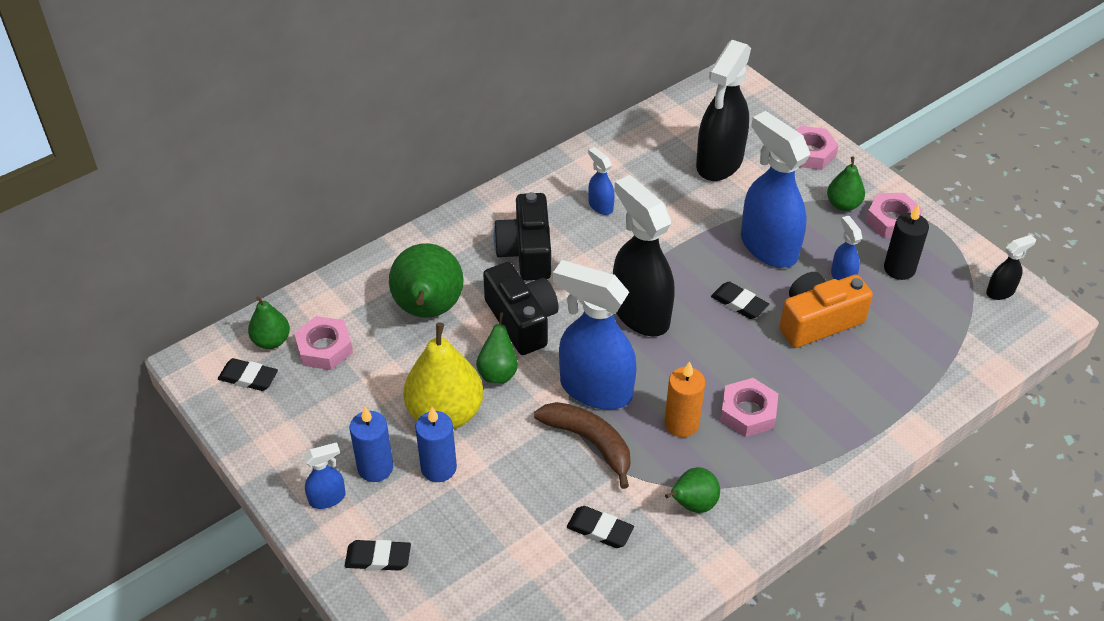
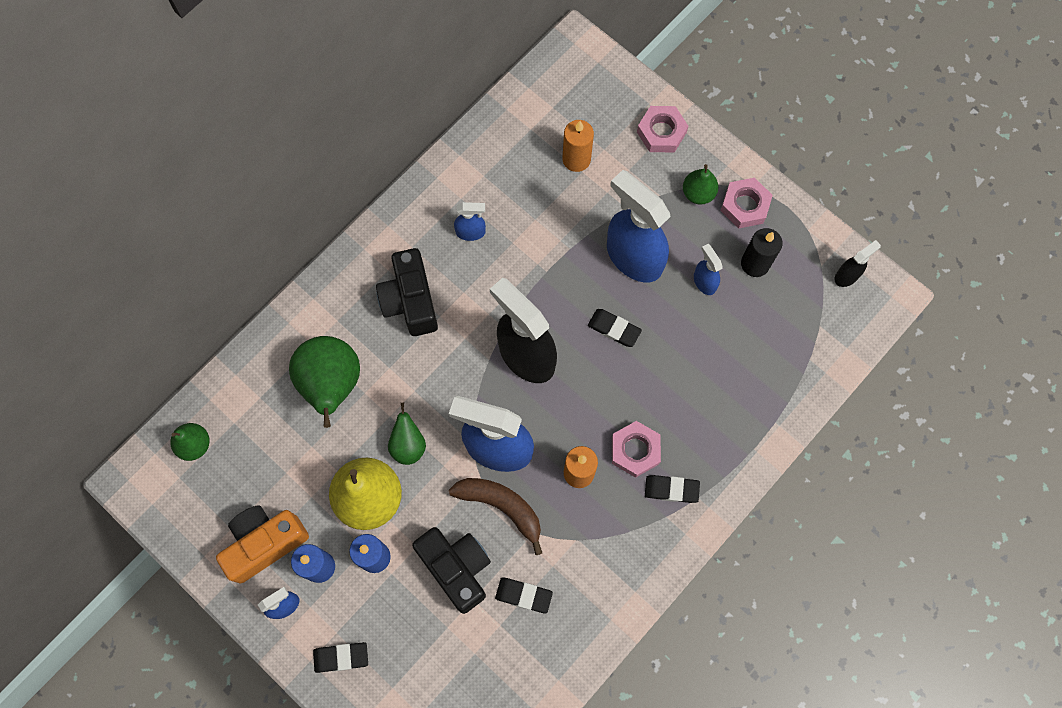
camera: 10 degrees left, 25 degrees up
black eraser [218,358,278,391] -> black eraser moved to [645,475,700,503]
pink nut [294,316,353,370] -> none
black camera [483,262,559,355] -> black camera moved to [412,527,491,614]
blue spray bottle [588,147,615,215] -> blue spray bottle turned 135 degrees clockwise [454,202,486,241]
green pear [665,467,720,513] -> none
black spray bottle [696,40,751,181] -> orange candle [563,120,594,172]
orange camera [779,272,873,348] -> orange camera moved to [216,505,309,584]

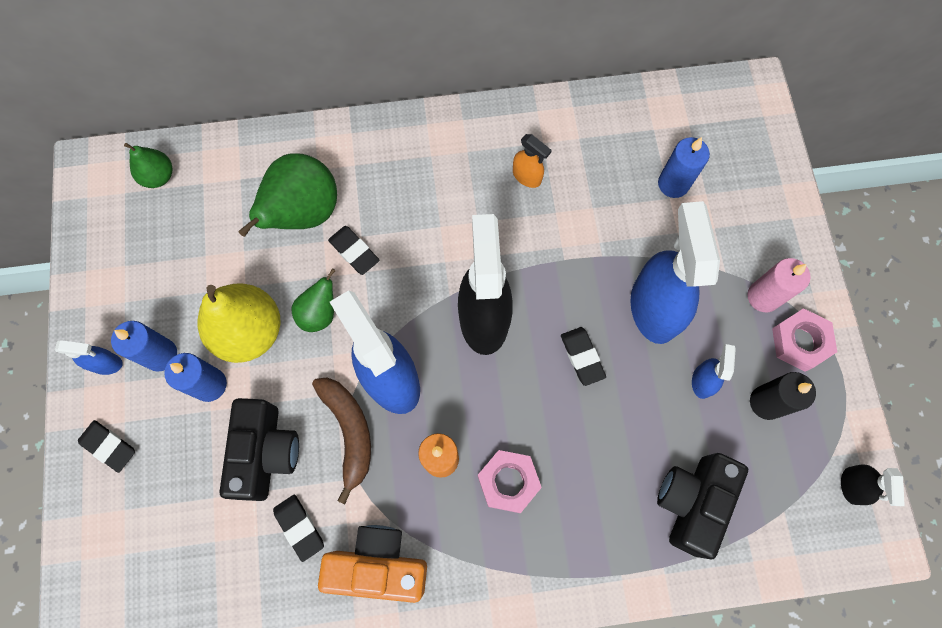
camera: 40 degrees right, 0 degrees up
orange camera [216,505,309,584] -> orange camera moved to [318,525,427,603]
black camera [376,248,438,336] -> black camera moved to [657,453,748,560]
blue spray bottle [454,202,486,241] -> orange spray bottle [513,134,552,188]
orange candle [563,120,594,172] -> blue candle [658,137,710,198]
pink nut [637,106,688,152] -> none
black eraser [645,475,700,503] -> black eraser moved to [328,226,379,275]
green pear [683,164,719,205] -> pink candle [747,258,811,312]
black spray bottle [834,240,881,287] -> black spray bottle turned 90 degrees clockwise [841,464,905,506]

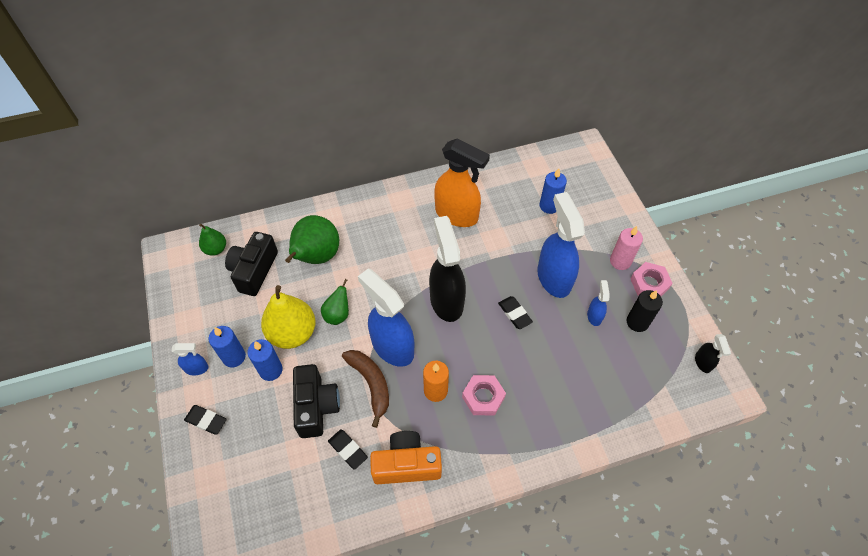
camera: 10 degrees left, 15 degrees down
black eraser [328,226,379,275] -> none
orange spray bottle [513,134,552,188] -> orange spray bottle [434,138,490,227], size x2.19
black camera [657,453,748,560] -> black camera moved to [225,232,278,296]

